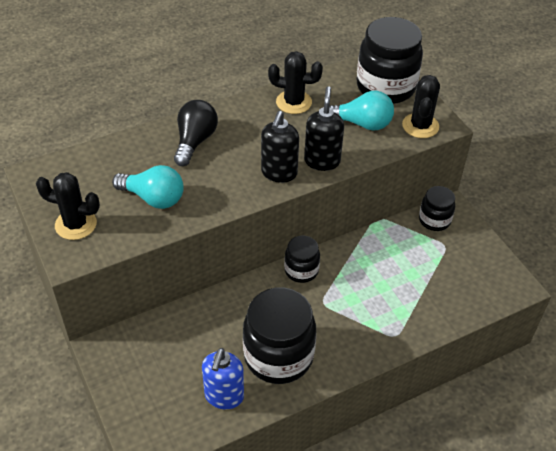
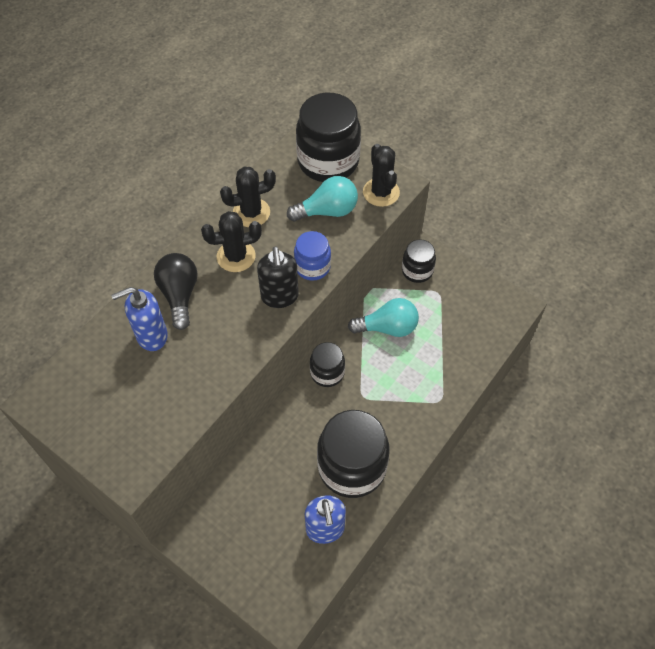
camera: 25 degrees left, 10 degrees up
black cactus [36,172,100,240] -> black cactus moved to [201,211,262,272]
turquoise light bulb [112,165,184,209] -> turquoise light bulb moved to [348,298,419,337]
black soap dispenser [304,86,344,171] -> blue jar [294,231,331,281]
none -> blue soap dispenser [111,287,168,351]

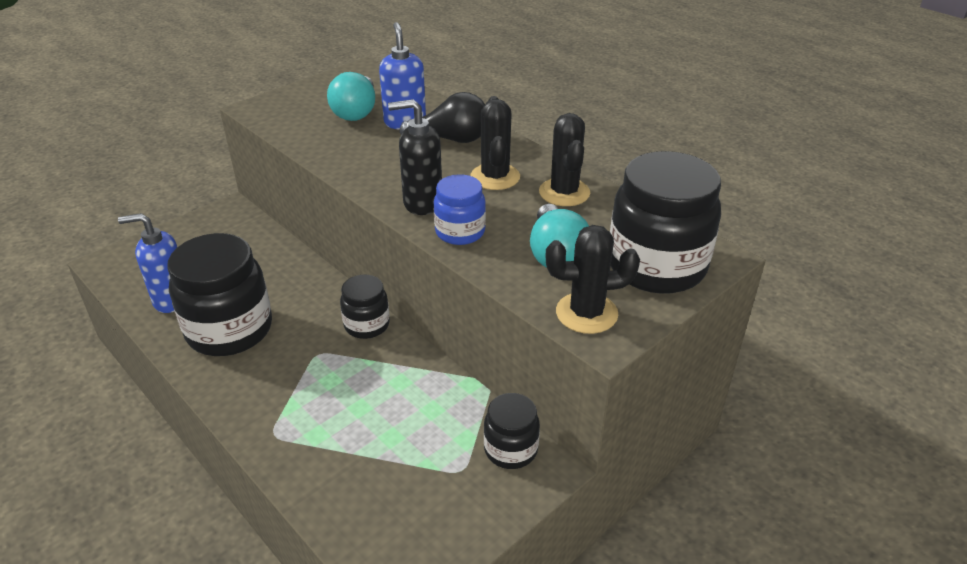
camera: 100 degrees right, 20 degrees down
turquoise light bulb [348,298,419,337] -> turquoise light bulb moved to [327,72,375,121]

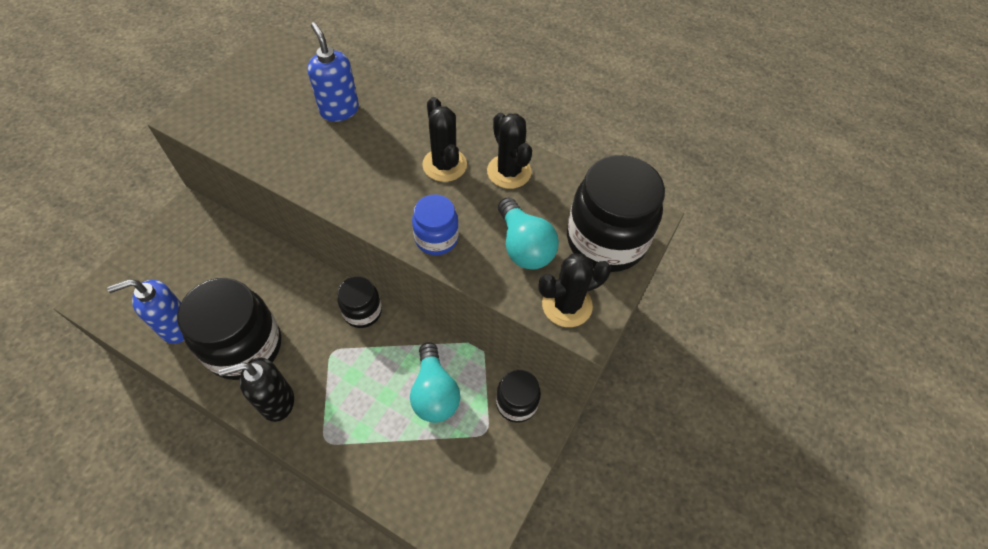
camera: 20 degrees left, 20 degrees up
turquoise light bulb [327,72,375,121] -> turquoise light bulb moved to [410,342,460,423]
black soap dispenser [388,99,442,215] -> black soap dispenser moved to [219,358,294,422]
black light bulb [399,92,485,143] -> none

